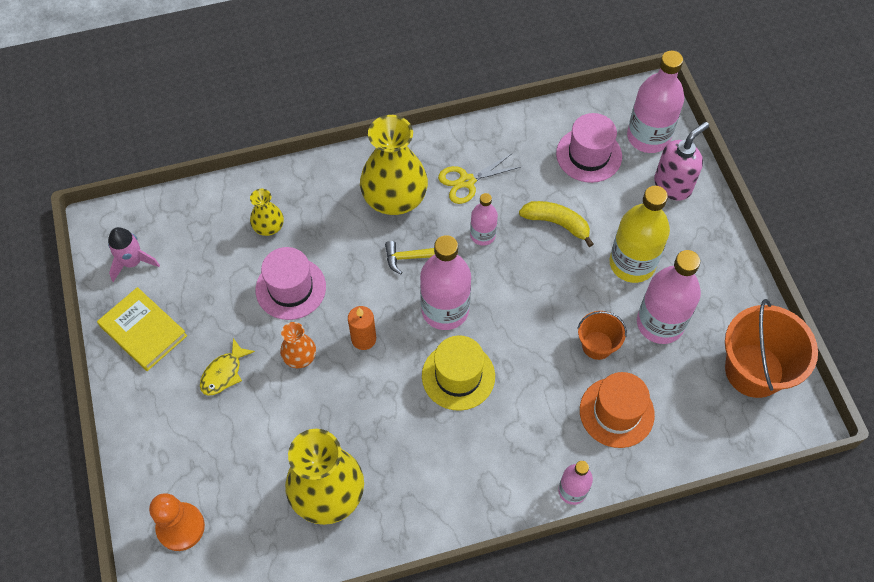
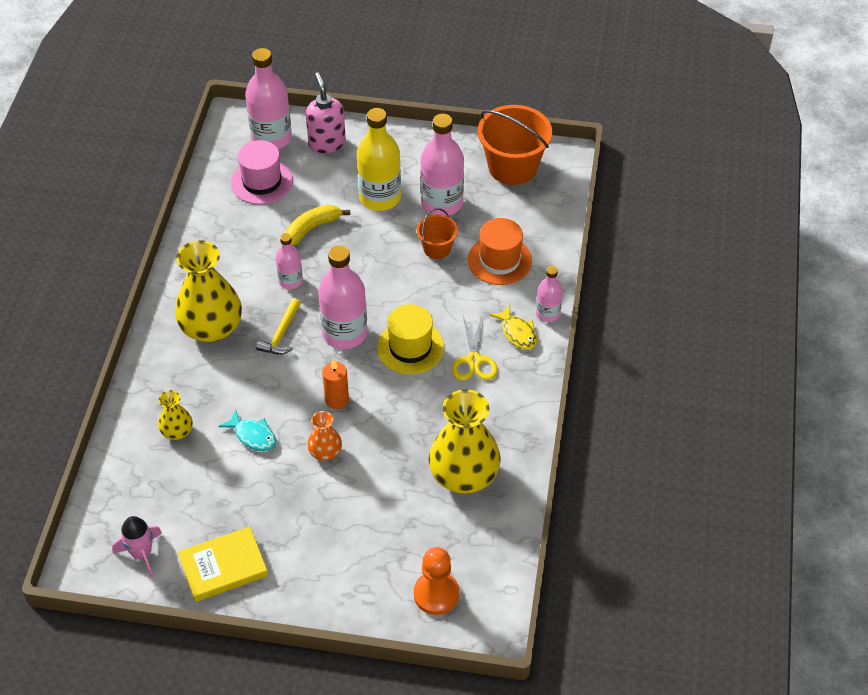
camera: 65 degrees left, 10 degrees down
yellow fish [200,338,255,396] -> yellow fish moved to [489,305,537,350]
pink hat [256,247,326,320] -> turquoise fish [219,409,276,451]
yellow scissors [438,154,521,204] -> yellow scissors moved to [452,316,498,380]

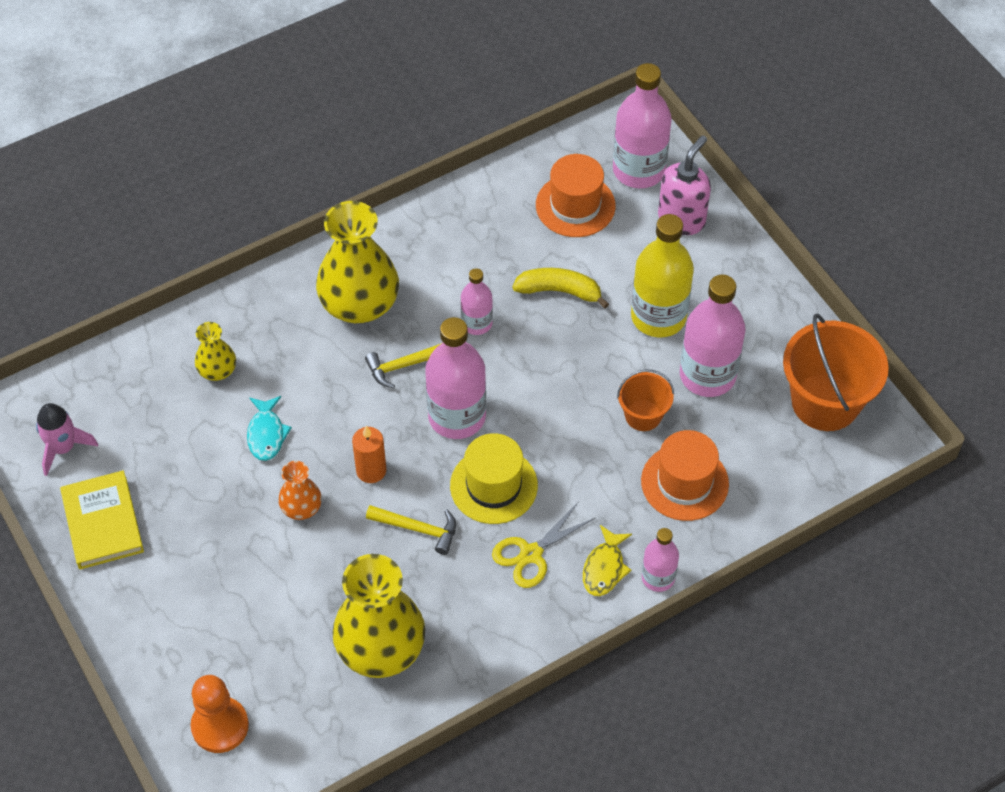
camera: 50 degrees right, 5 degrees up
yellow book [178,527,268,602] -> yellow book turned 45 degrees clockwise [60,470,144,569]
pink hat [231,140,293,205] -> orange hat [536,154,616,237]
none -> yellow hammer [366,505,456,555]

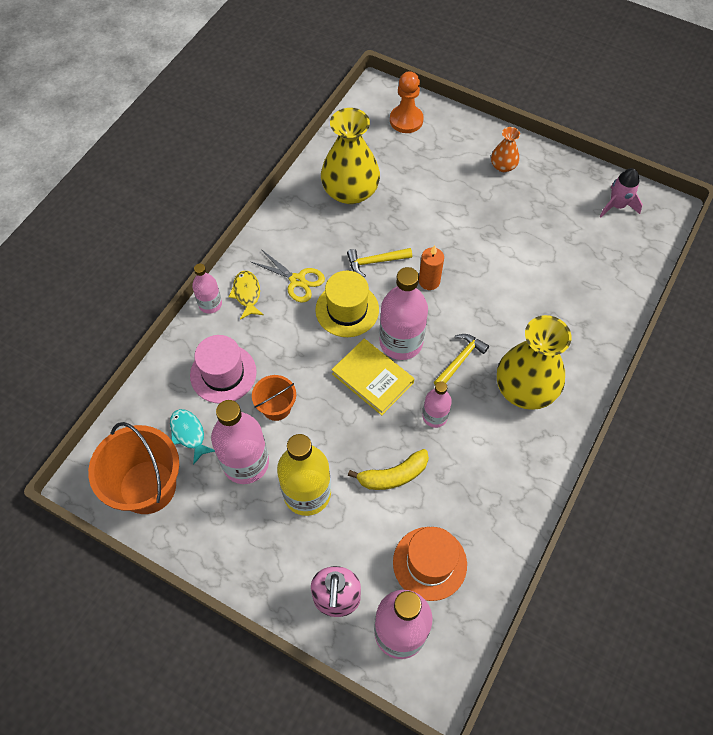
camera: 150 degrees right, 5 degrees up
yellow book [60,470,144,569] -> yellow book moved to [332,339,414,415]
yellow vase [195,322,236,381] -> none
turquoise fish [247,396,292,461] -> turquoise fish moved to [170,409,215,465]
orange vase [278,461,322,520] -> orange vase moved to [491,127,520,172]
yellow scissors [492,503,595,588] -> yellow scissors turned 105 degrees clockwise [251,249,325,302]
orange hat [641,430,729,521] -> pink hat [190,335,257,403]

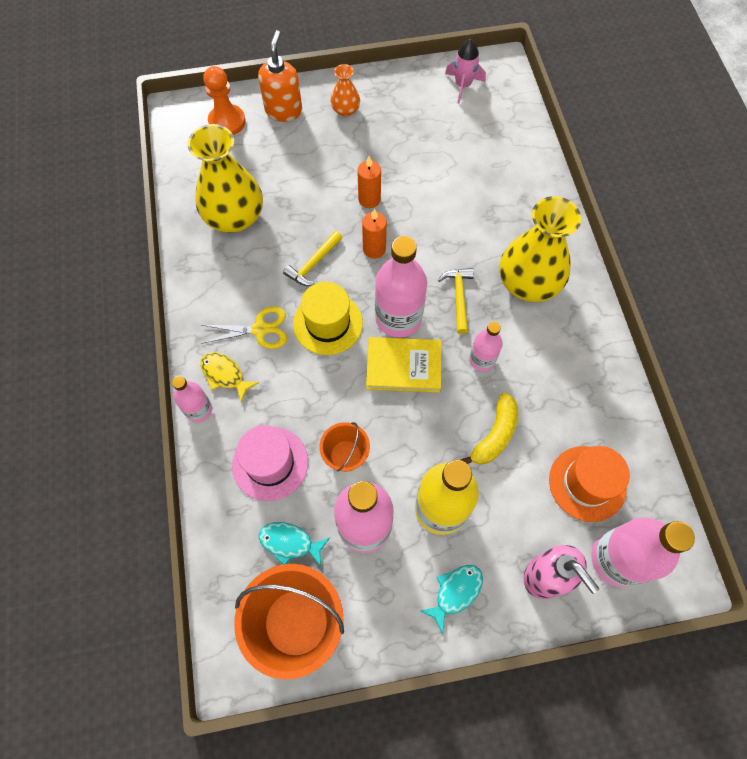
camera: 40 degrees left, 5 degrees up
none -> orange soap dispenser [258,30,302,122]
none -> orange candle [357,156,381,208]
none -> turquoise fish [420,565,483,634]

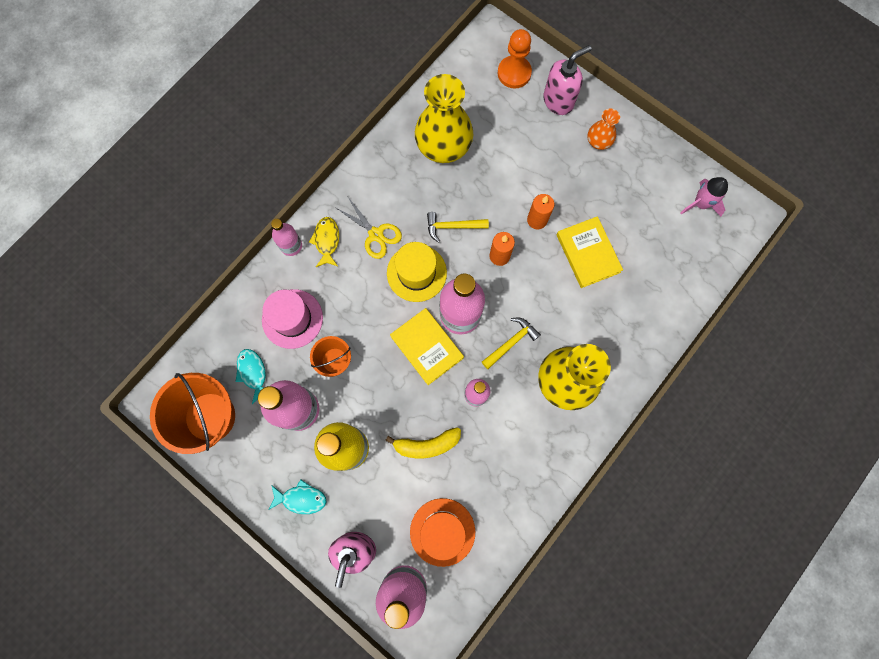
camera: 50 degrees right, 10 degrees up
orange soap dispenser [258,30,302,122] -> pink soap dispenser [543,45,592,115]
none -> yellow book [557,216,623,288]

